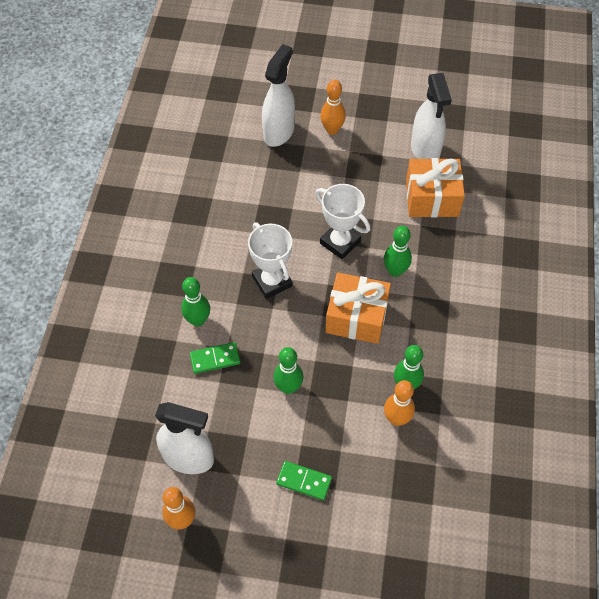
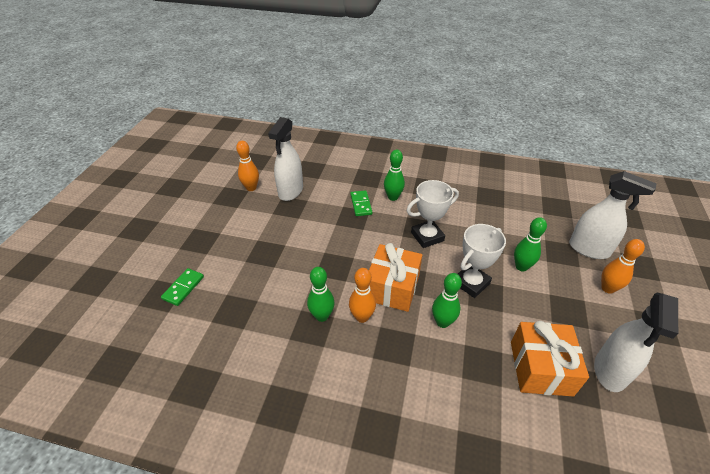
camera: 95 degrees right, 15 degrees down
green bowling pin [273,347,303,394] -> green bowling pin moved to [514,217,547,271]
green domino [276,461,332,501] -> green domino moved to [161,268,204,306]
orange bowling pin [384,380,415,426] -> orange bowling pin moved to [349,268,376,323]
white spray bottle [411,73,452,159] -> white spray bottle turned 60 degrees counterclockwise [594,293,678,392]

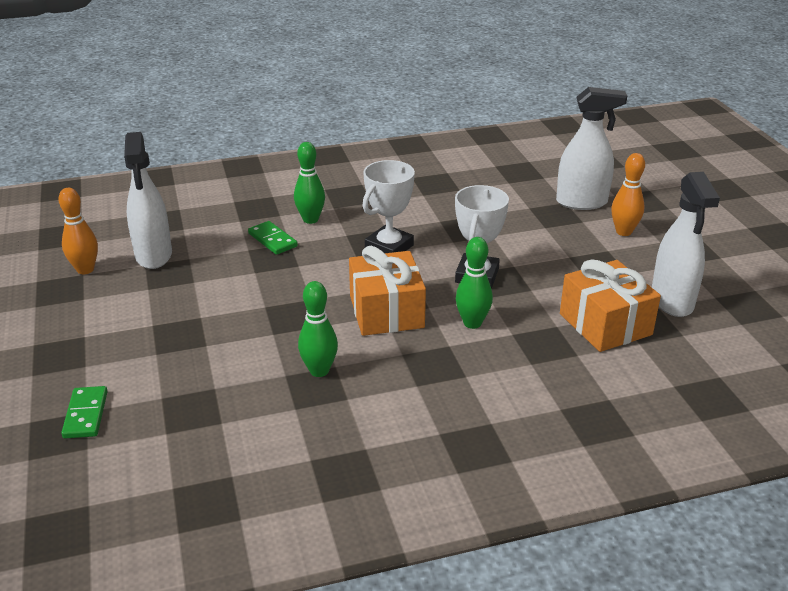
camera: 30 degrees left, 10 degrees down
orange bowling pin [349,268,376,323] -> none
green bowling pin [514,217,547,271] -> none

